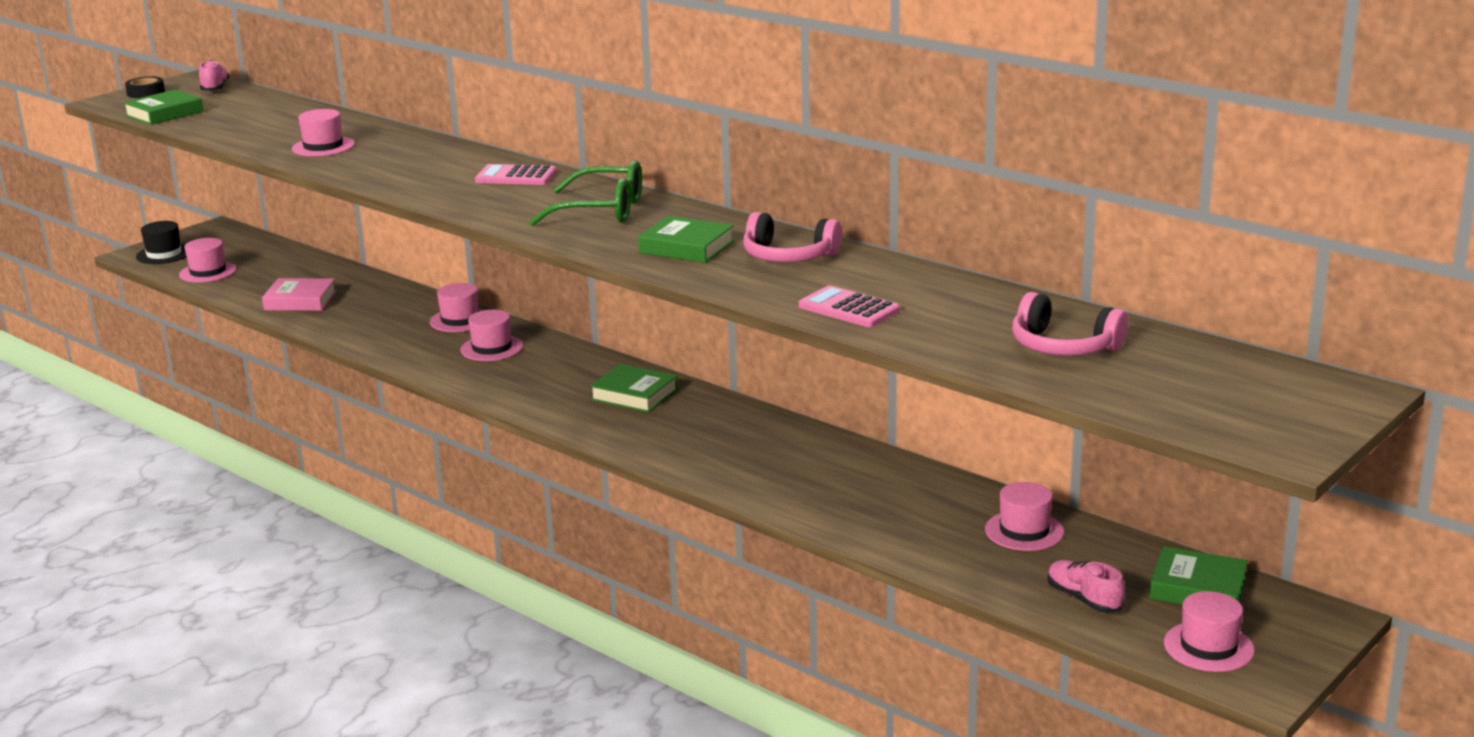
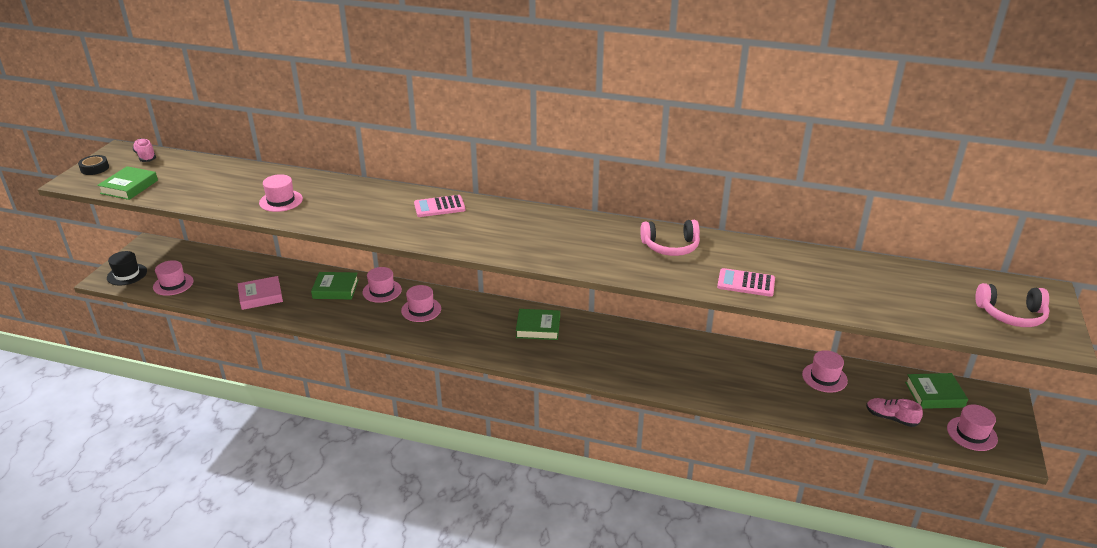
camera: 25 degrees left, 10 degrees up
green glasses [529,160,642,226] -> none
green book [638,216,734,263] -> green book moved to [311,272,359,299]
pink headphones [1012,292,1128,356] -> pink headphones moved to [975,283,1050,327]

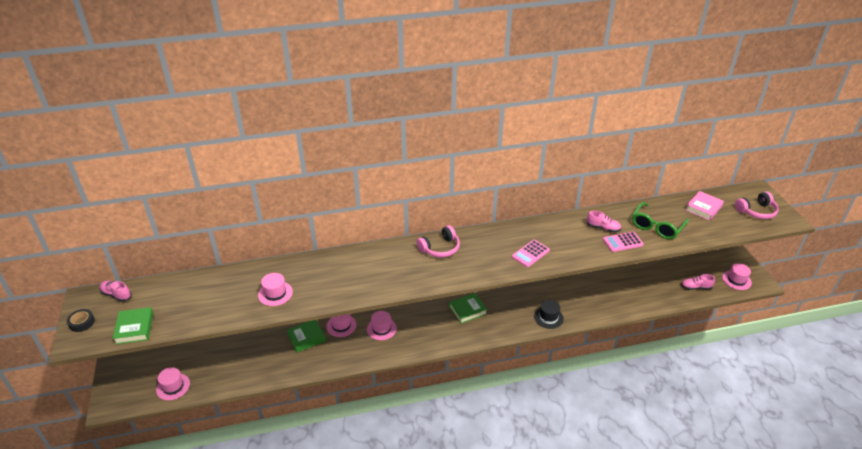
camera: 30 degrees left, 5 degrees up
black hat [107,251,147,285] -> black hat moved to [534,300,564,329]
pink book [238,276,283,310] -> pink book moved to [686,191,724,221]
pink calculator [414,195,465,217] -> pink calculator moved to [512,240,550,267]
pink headphones [640,220,700,256] -> pink headphones moved to [417,225,460,258]
pink hat [802,350,848,393] -> none
green book [905,373,968,409] -> none
none -> pink shoe [586,211,621,232]
none -> green glasses [632,202,689,239]

